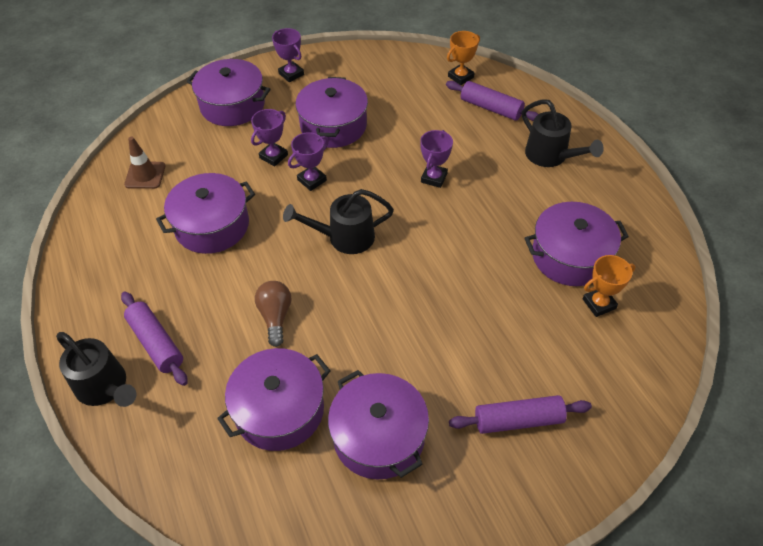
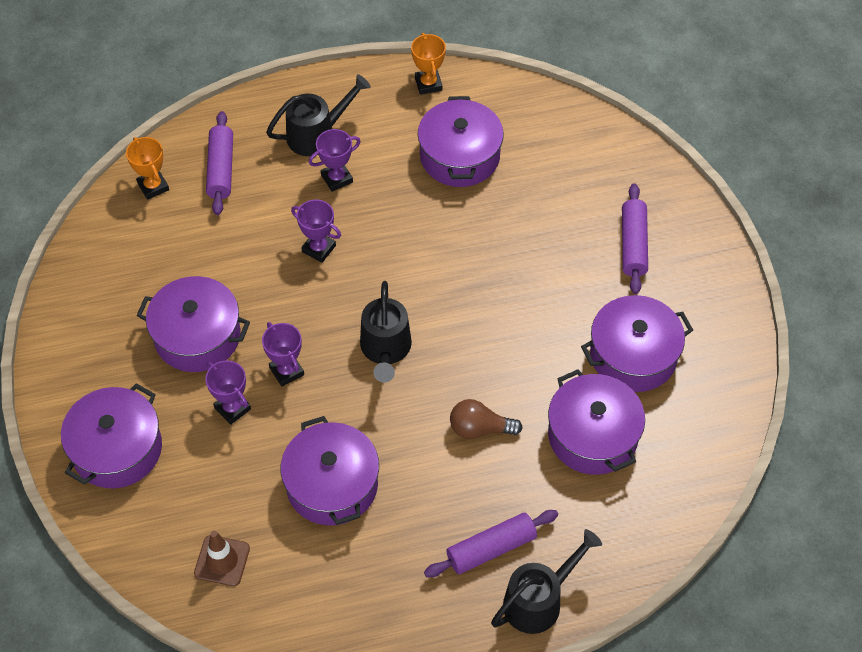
camera: 80 degrees left, 5 degrees up
purple trophy [272,28,304,82] -> purple trophy moved to [309,129,361,192]
purple rolling pin [446,81,538,121] -> purple rolling pin turned 45 degrees counterclockwise [206,111,233,215]
orange trophy [583,255,635,317] -> orange trophy moved to [411,33,446,95]

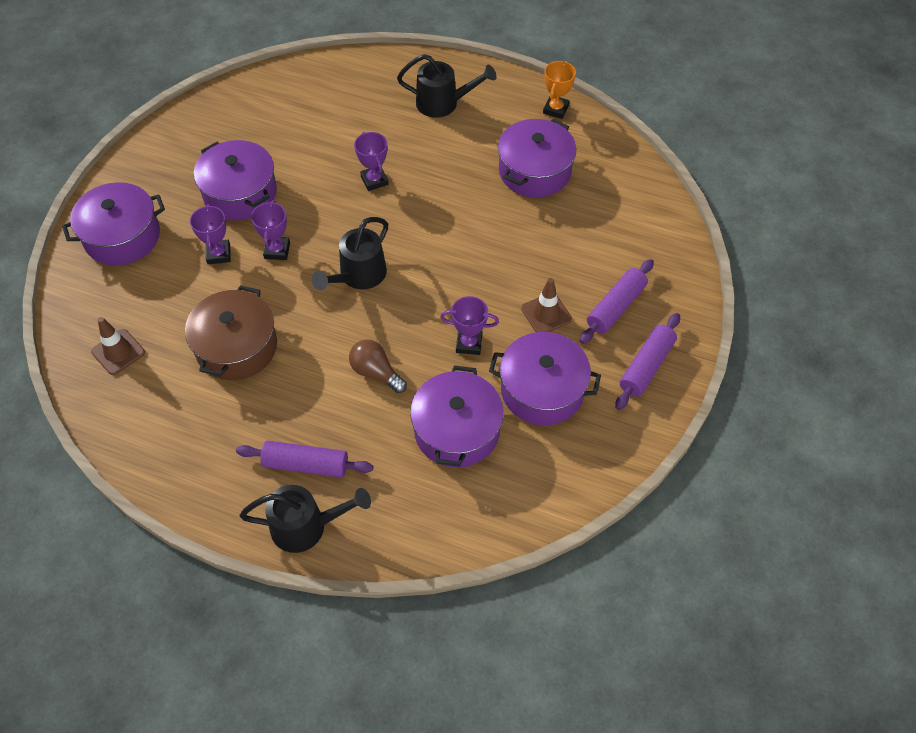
camera: 35 degrees right, 0 degrees up
orange trophy [126,137,169,200] -> none
purple rolling pin [206,111,233,215] -> purple rolling pin moved to [615,313,680,410]
purple pot [281,416,379,526] -> brown pot [185,285,277,380]
purple trophy [309,129,361,192] -> purple trophy moved to [440,296,499,355]
none -> brown traffic cone [521,278,572,332]

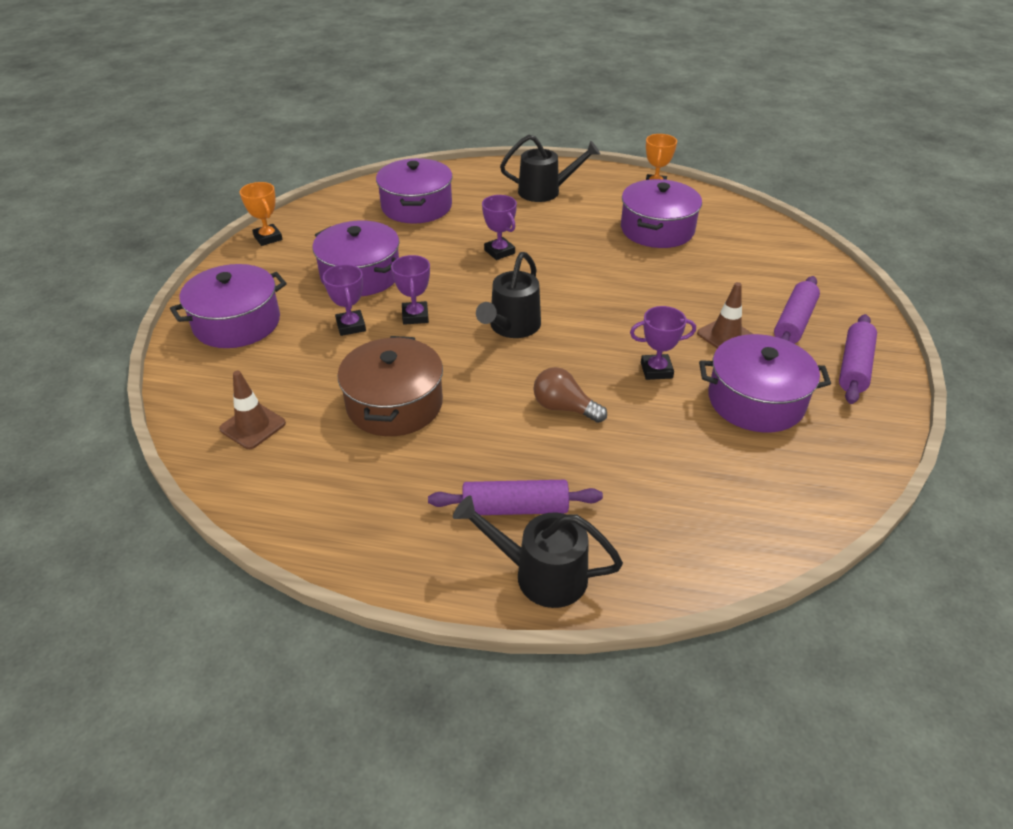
camera: 10 degrees left, 15 degrees down
black watering can [240,485,371,553] -> black watering can turned 150 degrees counterclockwise [453,495,623,608]
purple pot [410,365,504,468] -> purple pot moved to [376,158,453,224]
none -> orange trophy [240,182,283,246]

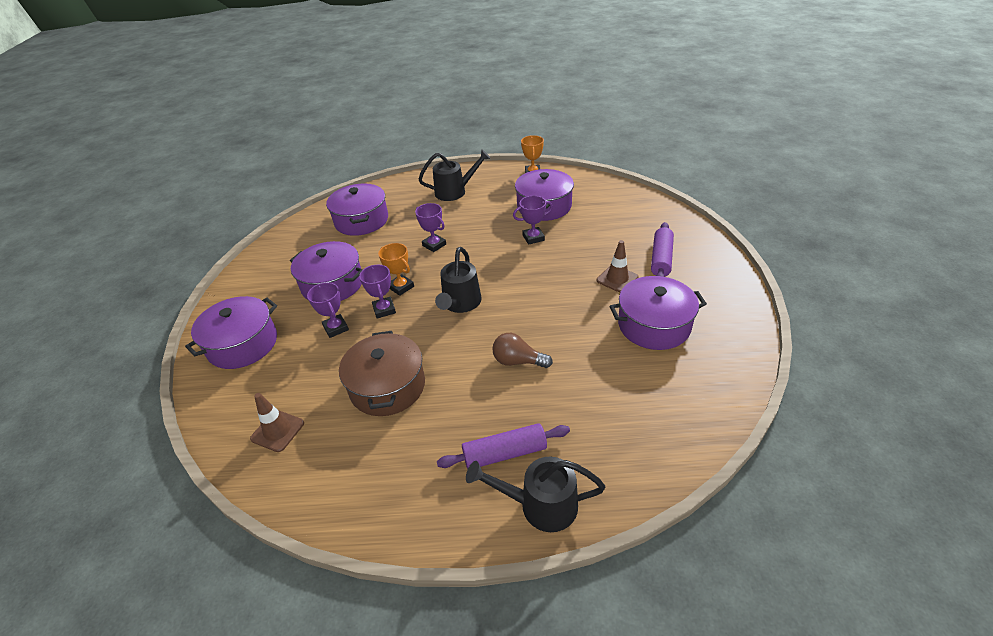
camera: 10 degrees left, 0 degrees up
orange trophy [240,182,283,246] -> orange trophy moved to [378,243,414,296]
purple trophy [630,306,696,380] -> purple trophy moved to [513,196,553,245]
purple rolling pin [839,314,877,404] -> none

